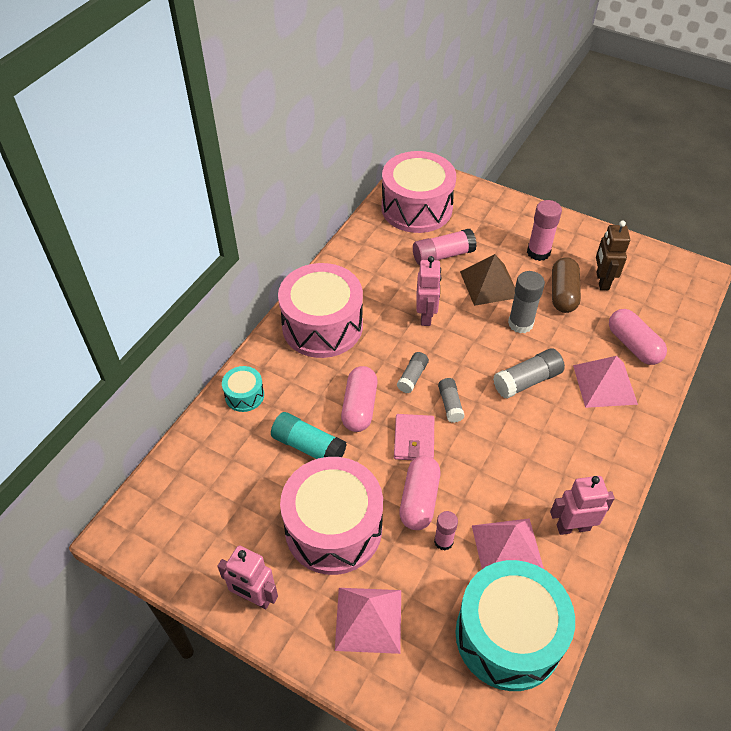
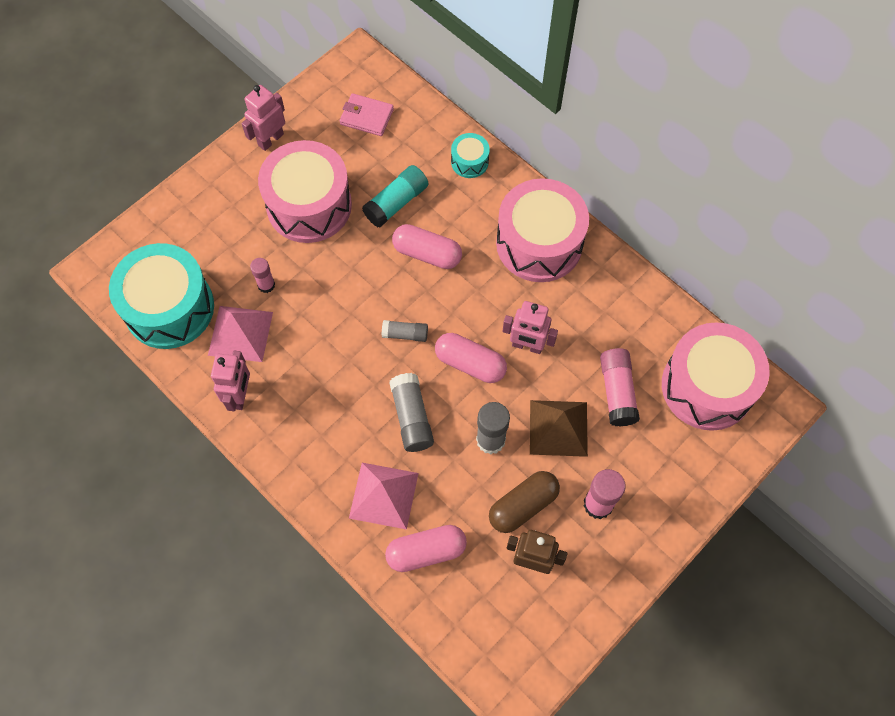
camera: 105 degrees right, 15 degrees up
pink pyramid [335,588,401,654] -> none
pink wallet [394,414,434,460] -> pink wallet moved to [340,93,394,136]
grey glue stick [397,352,429,393] -> none
pink capsule [399,455,440,530] -> pink capsule moved to [435,333,507,383]
brown capsule [552,257,581,313] -> brown capsule turned 60 degrees counterclockwise [489,471,560,533]

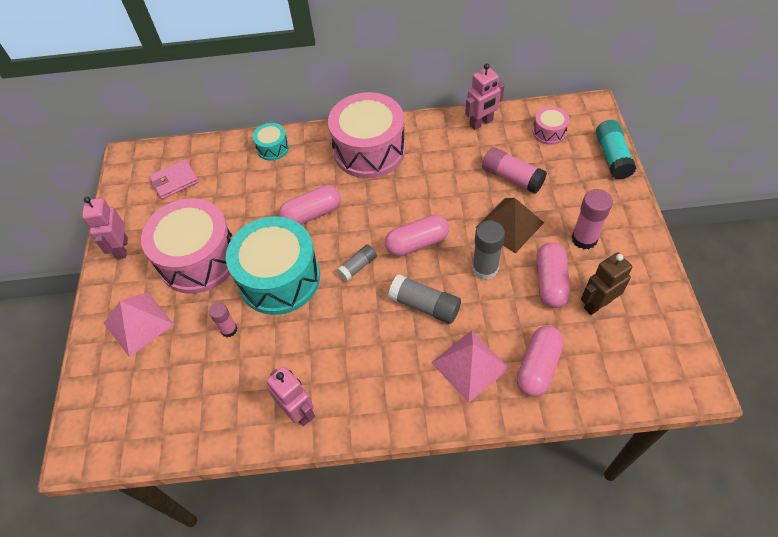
camera: 45 degrees left, 10 degrees down
turquoise drum [109,243,214,349] -> turquoise drum moved to [226,216,320,315]
pink pyramid [208,306,273,362] -> pink pyramid moved to [104,292,174,357]
turquoise glue stick [362,165,429,227] -> turquoise glue stick moved to [596,120,637,180]
brown capsule [489,471,560,533] -> pink capsule [536,243,570,308]
pink robot [502,301,558,354] -> pink robot moved to [465,63,504,130]
pink drum [662,322,770,431] -> pink drum [533,106,569,145], size x0.45

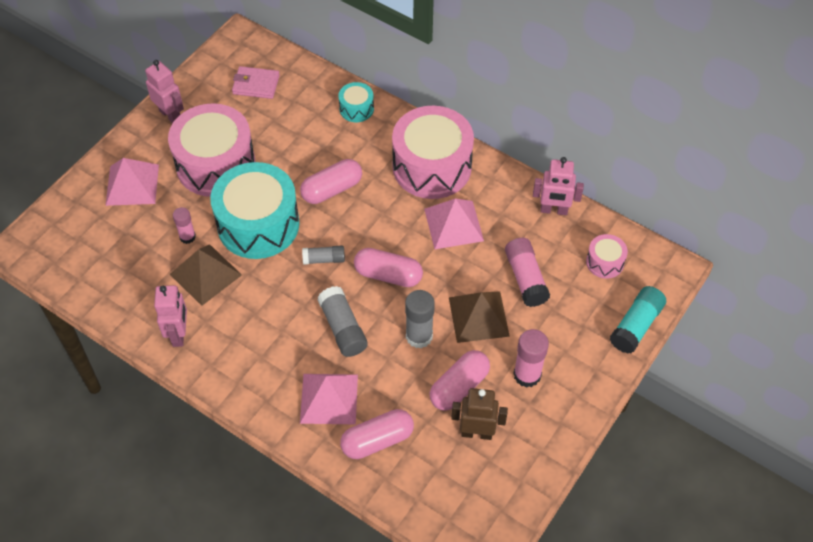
camera: 35 degrees right, 0 degrees up
pink robot [82,197,128,259] -> pink robot turned 105 degrees clockwise [145,60,184,123]
pink capsule [279,185,341,225] -> pink capsule turned 45 degrees counterclockwise [300,159,362,204]
none -> brown pyramid [170,244,242,306]
none -> pink pyramid [424,198,484,249]

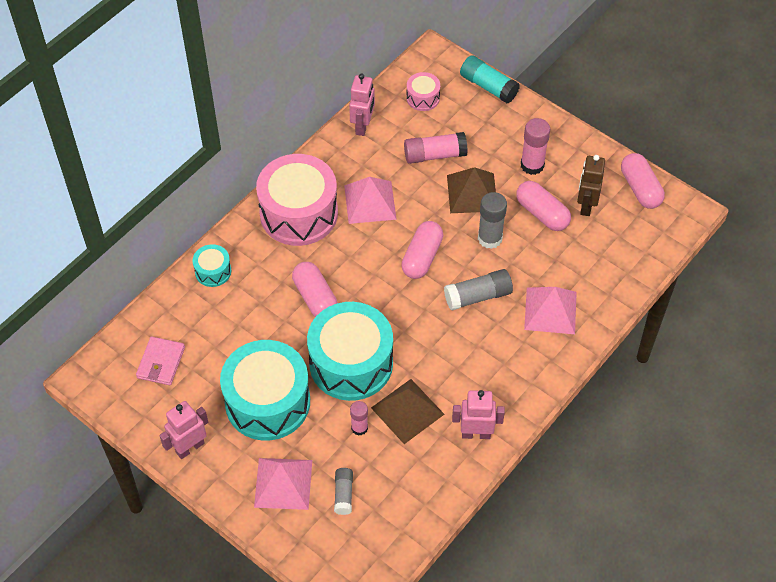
camera: 85 degrees left, 0 degrees up
pink drum [168,103,255,197] -> turquoise drum [220,340,310,440]
grey glue stick [302,246,345,265] -> grey glue stick moved to [334,468,353,515]
pink capsule [340,409,414,459] -> pink capsule moved to [621,153,665,209]

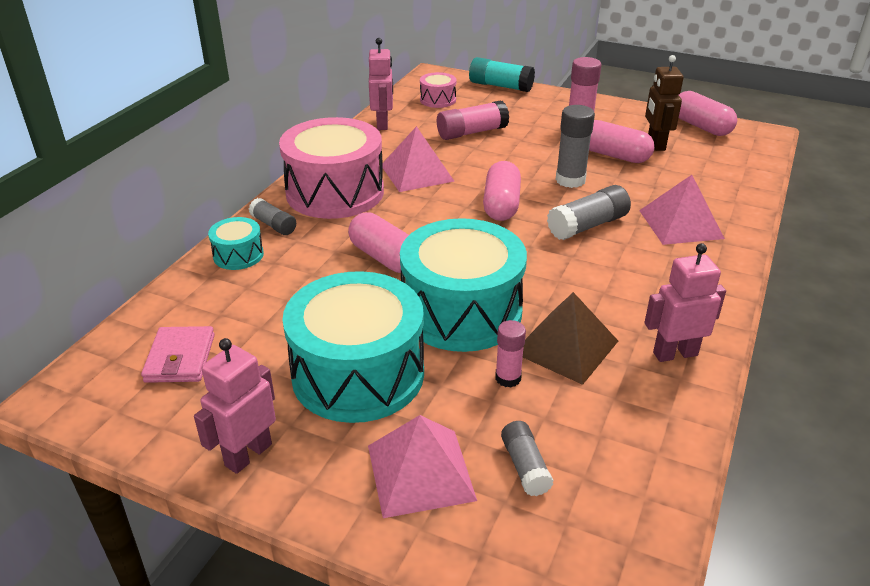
camera: 15 degrees left, 20 degrees down
brown pyramid [447,167,496,213] -> none
none -> grey glue stick [249,198,296,235]

